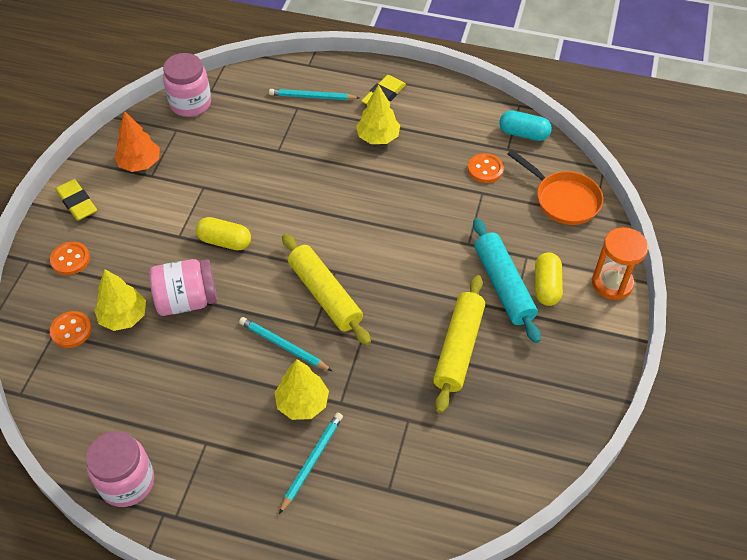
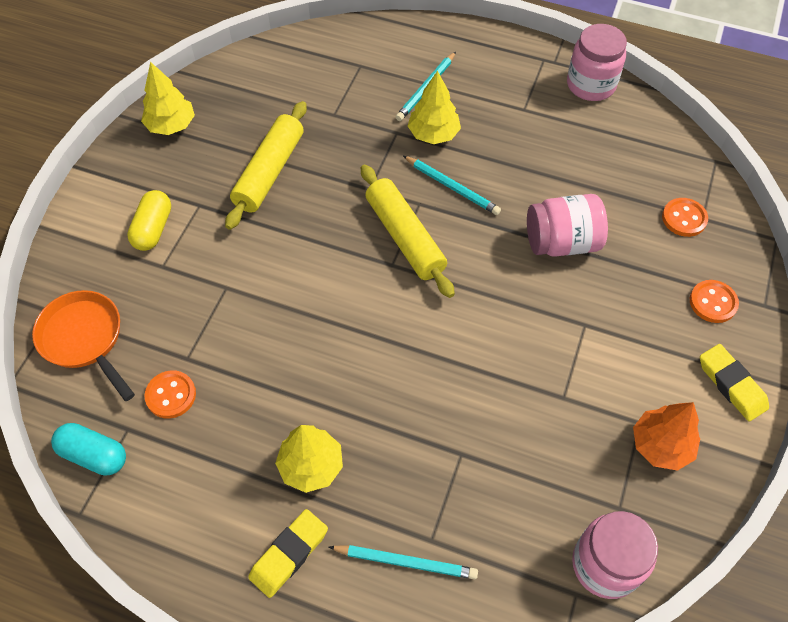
camera: 175 degrees left, 5 degrees up
yellow tree [94,269,146,331] -> yellow tree moved to [141,62,195,135]
yellow capsule [196,217,251,251] -> none
turquoise rolling pin [473,218,541,343] -> none
orange hourglass [592,227,648,300] -> none

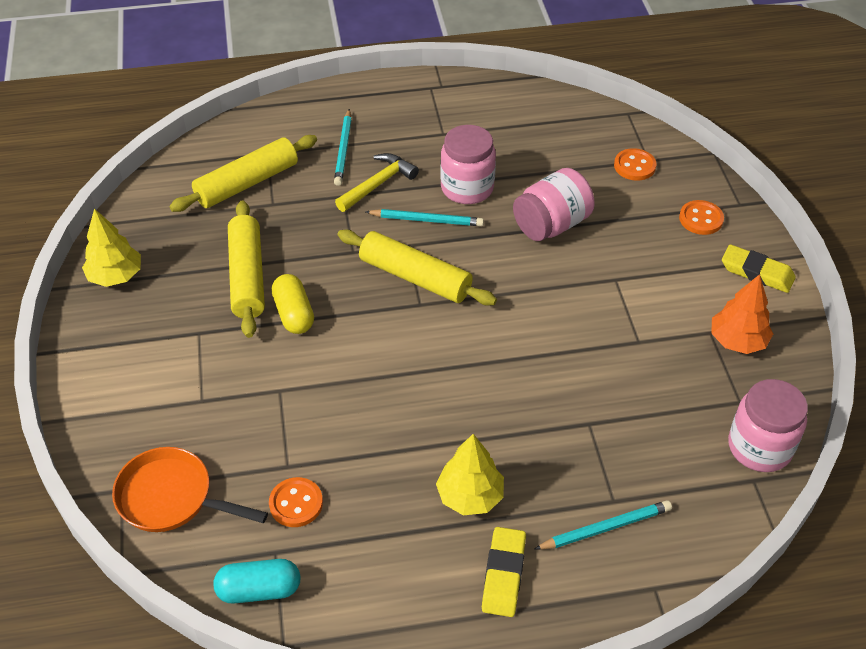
camera: 30 degrees left, 10 degrees down
yellow capsule [127,190,171,251] -> yellow capsule moved to [271,274,314,334]
yellow tree [408,71,461,144] -> yellow hammer [335,153,419,212]
pink jar [567,24,627,101] -> pink jar moved to [440,125,496,204]
none -> yellow rolling pin [169,135,317,212]

